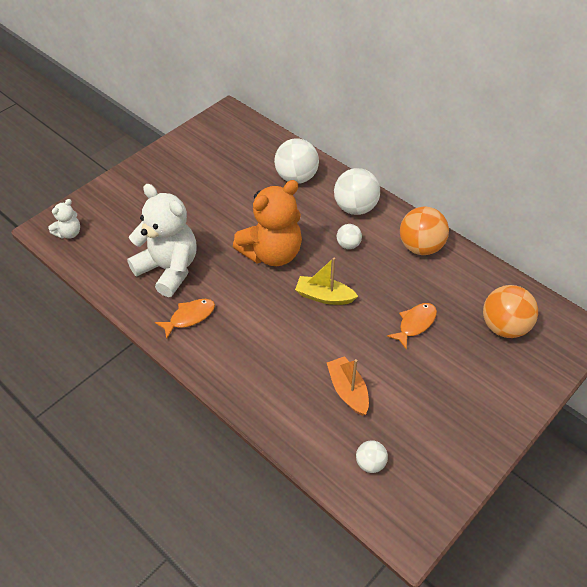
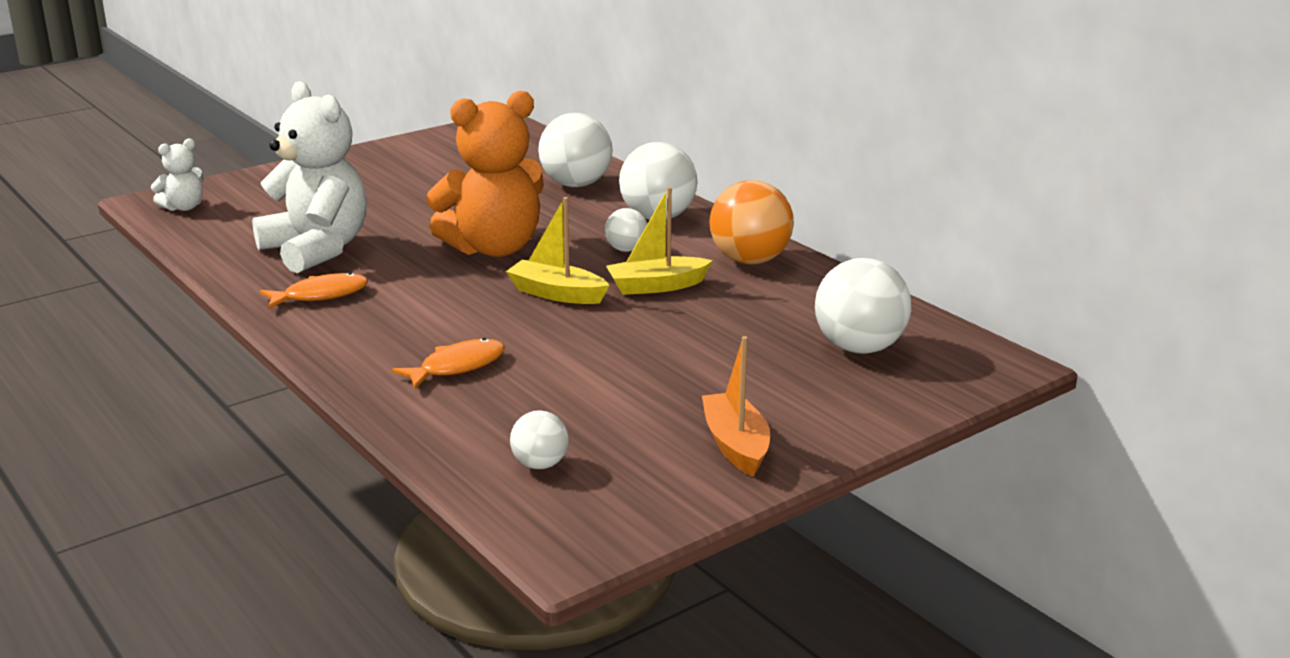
camera: 10 degrees right, 25 degrees down
orange boat [327,356,369,416] -> orange boat moved to [702,336,770,477]
orange fish [387,303,437,350] -> orange fish moved to [392,338,505,389]
orange ball [483,285,538,338] -> white ball [815,258,911,354]
none -> yellow boat [606,187,713,295]

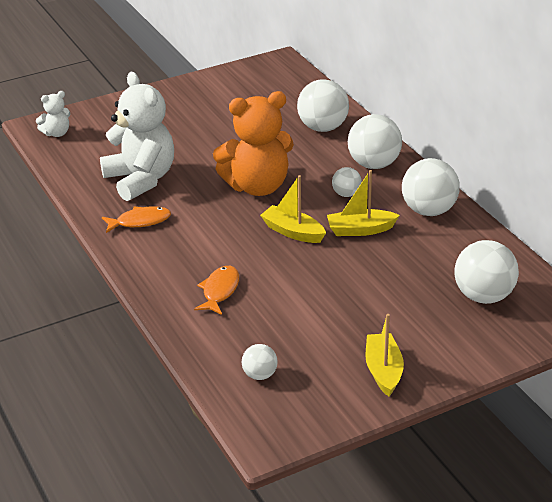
camera: 10 degrees right, 10 degrees up
orange fish [392,338,505,389] -> orange fish turned 45 degrees counterclockwise [194,266,239,315]
orange boat [702,336,770,477] -> yellow boat [365,314,404,396]
orange ball [709,180,794,264] -> white ball [402,158,460,216]

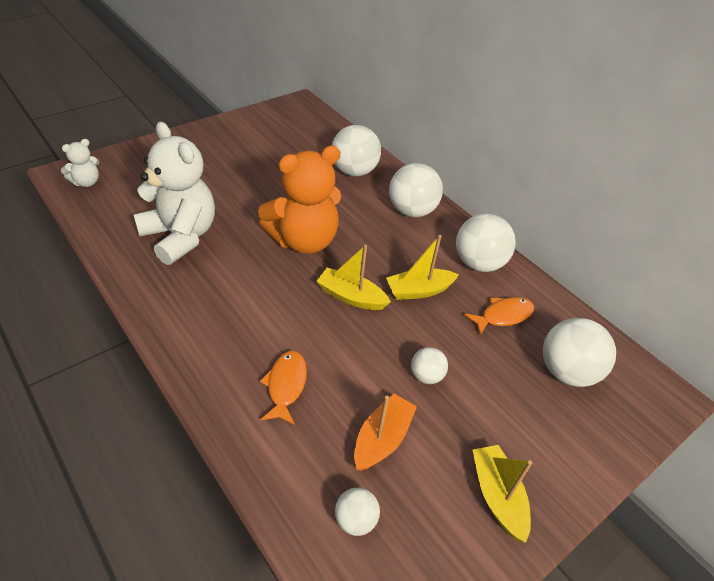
camera: 15 degrees left, 10 degrees up
orange fish [102,206,171,233] -> orange fish moved to [464,297,534,335]
white ball [332,167,362,197] -> white ball moved to [411,347,448,384]
none -> orange boat [354,393,417,471]

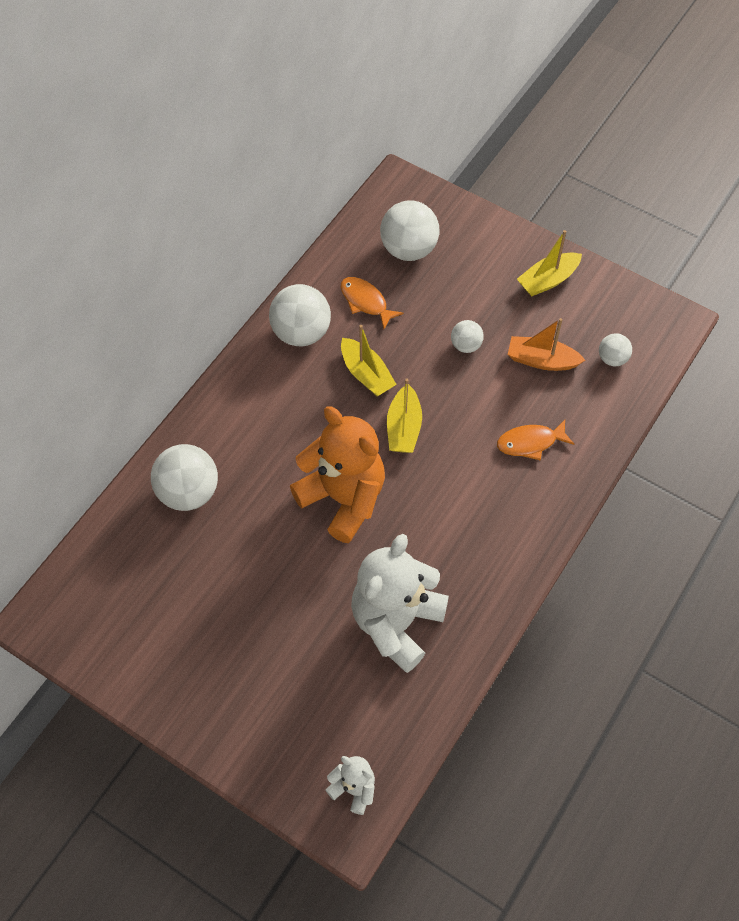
camera: 105 degrees left, 15 degrees up
white ball [389,163,443,217] -> none

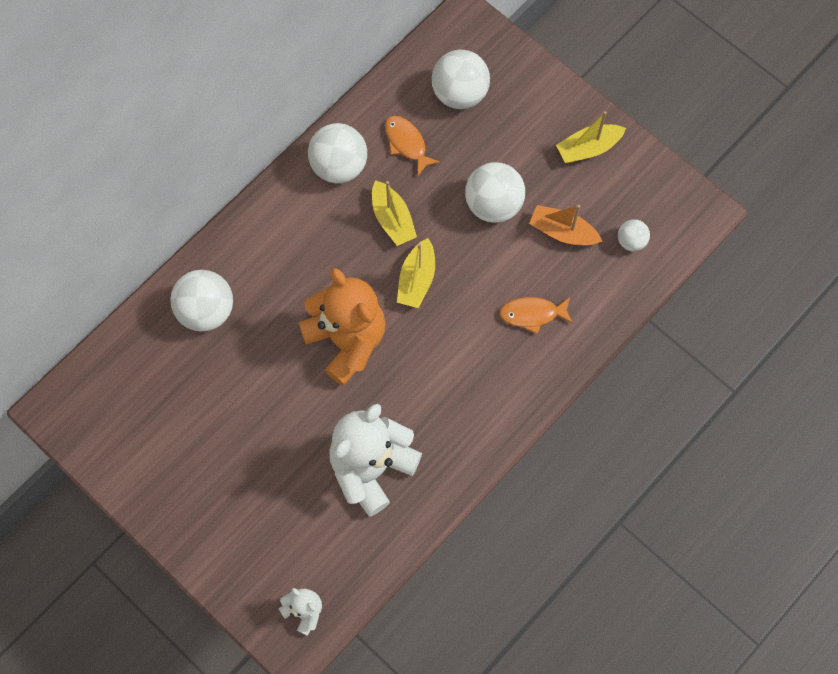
camera: 10 degrees right, 10 degrees up
white ball [451,320,484,353] -> white ball [465,162,525,223], size x1.88

